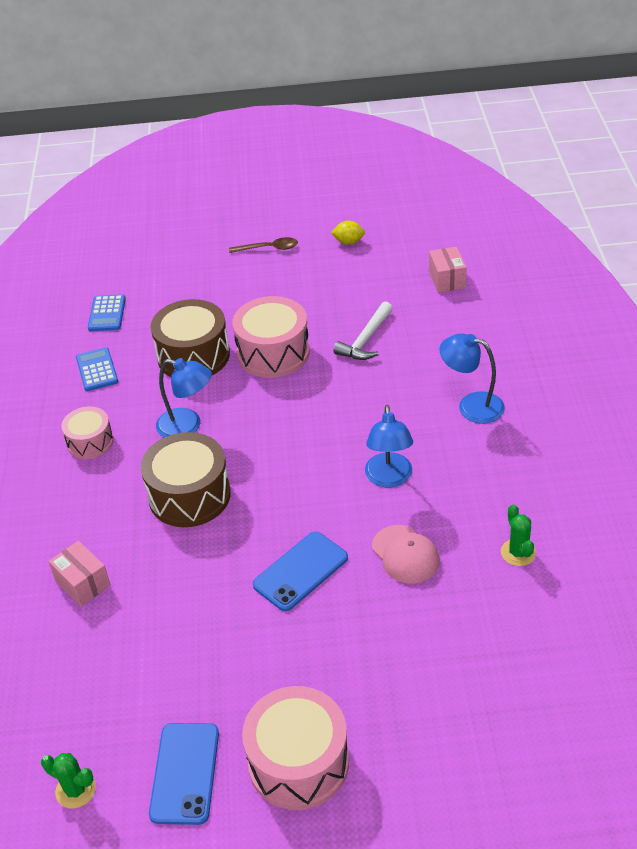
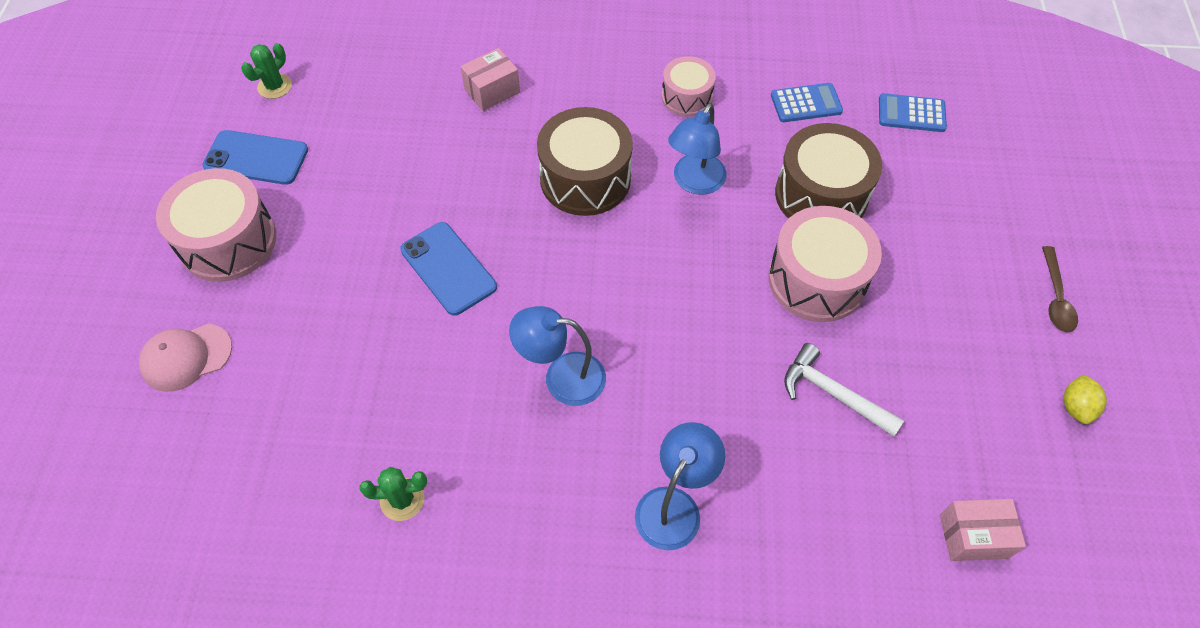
camera: 95 degrees right, 15 degrees up
pink cap [372,525,440,584] -> pink cap moved to [139,324,232,392]

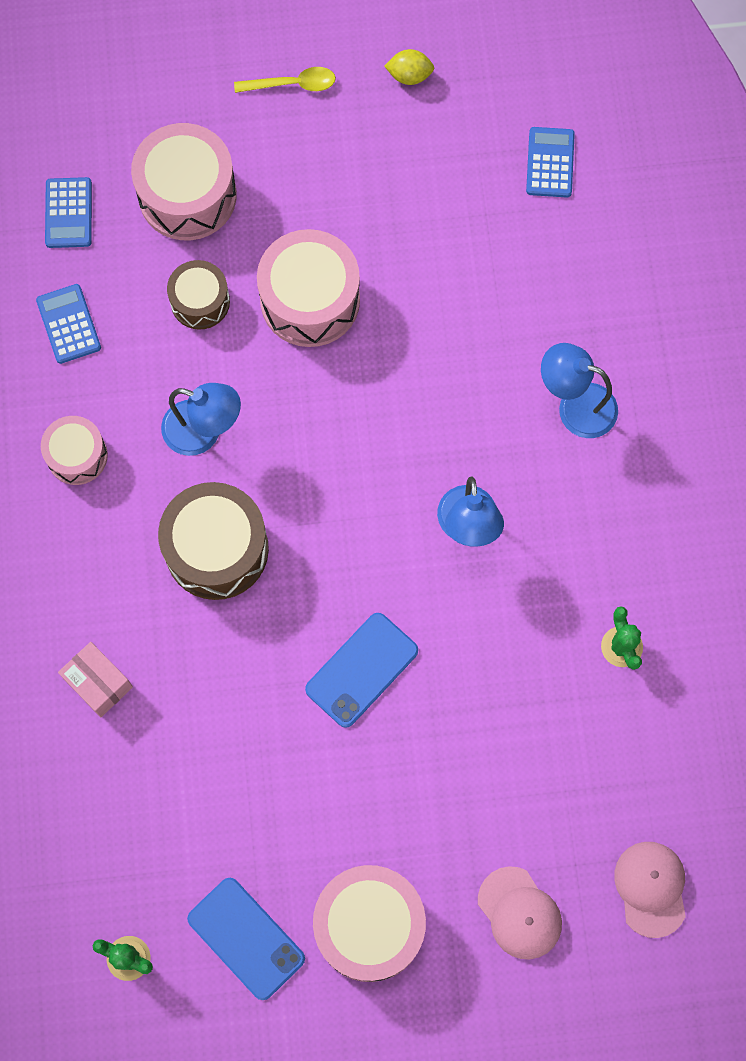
camera: 100 degrees left, 15 degrees up
blue phone [202,130,308,185] -> blue phone turned 45 degrees counterclockwise [187,878,305,1000]
brown drum [775,123,882,219] -> brown drum [167,260,230,330], size x0.59
white hammer [784,343,904,437] -> none
pink box [940,499,1026,561] -> blue calculator [526,127,575,198]
brown spoon [1042,246,1078,333] -> yellow spoon [234,67,336,93]
none -> pink drum [131,123,237,240]
none -> pink cap [614,842,686,938]

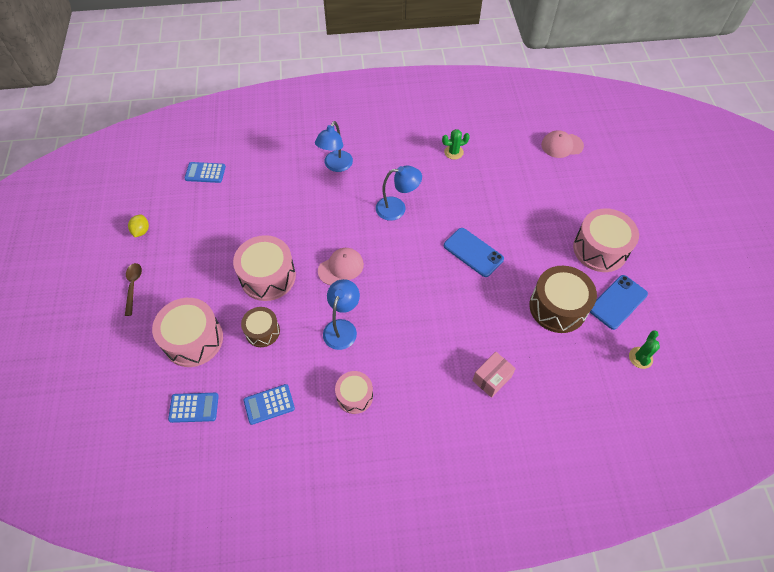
camera: 90 degrees left, 15 degrees down
brown drum [158,482,269,600] -> brown drum moved to [530,266,597,333]
yellow spoon [234,67,336,93] -> brown spoon [125,263,142,316]
pink cap [478,866,562,959] -> pink cap moved to [318,248,364,285]

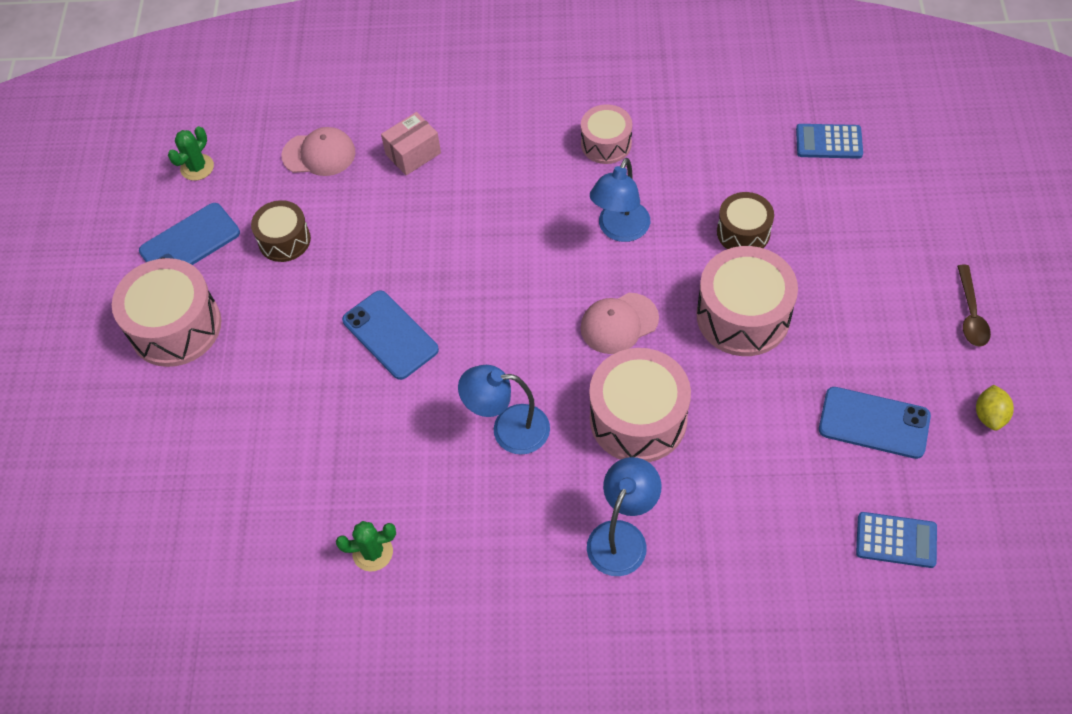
camera: 170 degrees left, 0 degrees up
pink drum [152,298,223,367] -> pink drum moved to [589,348,691,462]
blue calculator [244,384,295,425] -> none
brown drum [530,266,597,333] -> brown drum [251,200,311,262], size x0.59
pink cap [541,130,584,158] -> pink cap moved to [281,127,356,176]
none -> blue phone [819,387,931,459]

